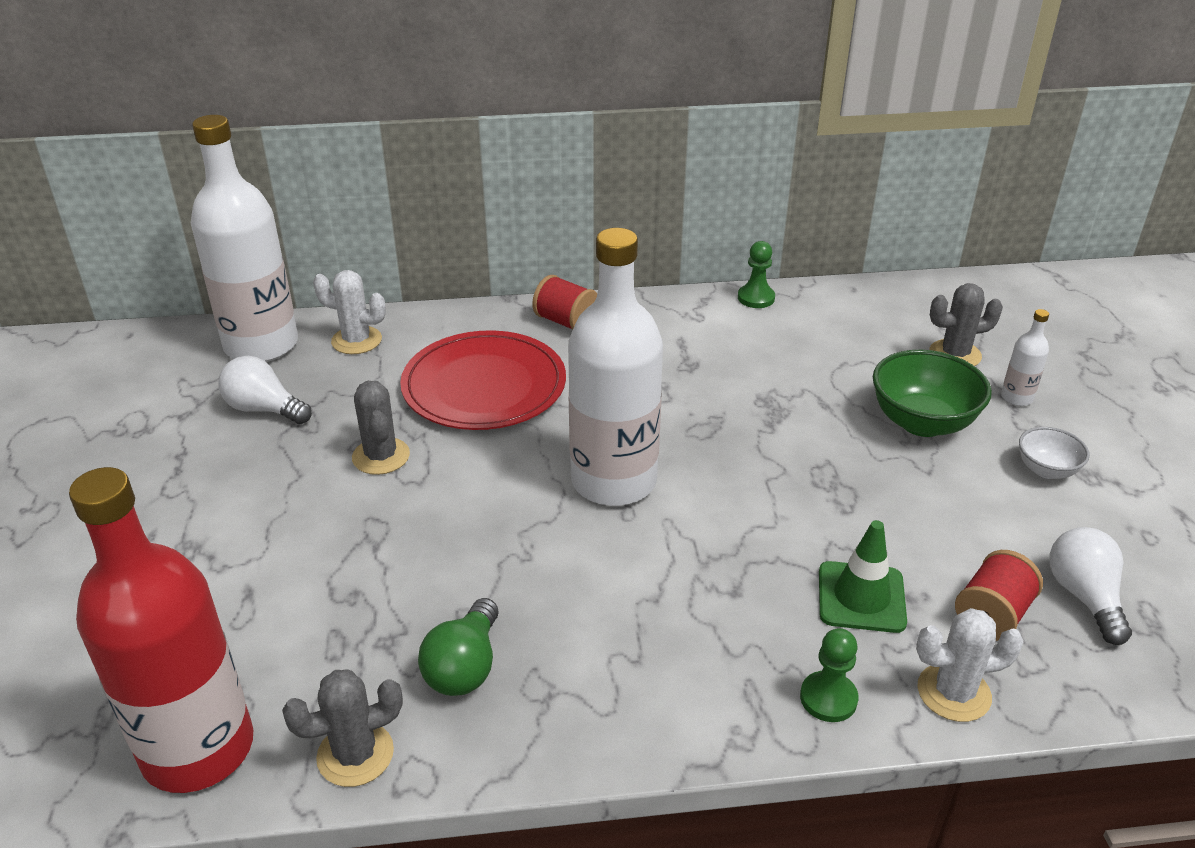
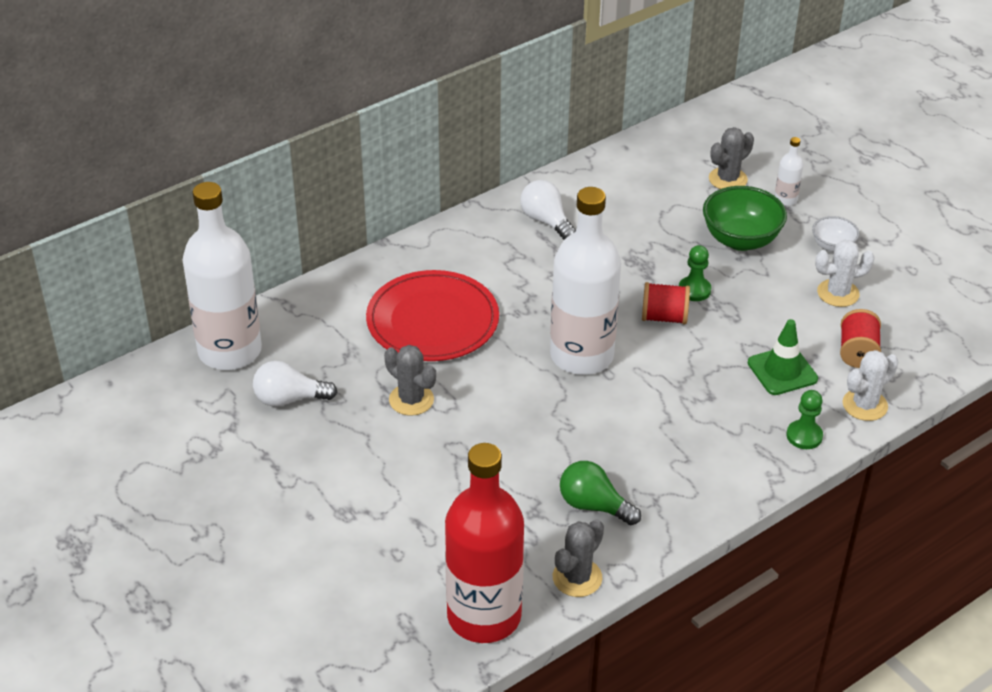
camera: 30 degrees left, 5 degrees up
white cactus [313,270,386,354] -> white cactus moved to [815,240,875,307]
green light bulb [418,598,498,696] -> green light bulb turned 135 degrees clockwise [560,461,641,525]
red spool [532,275,597,330] -> red spool moved to [642,282,690,324]
green pawn [738,241,775,308] -> green pawn moved to [679,245,711,301]
white light bulb [1050,527,1132,645] -> white light bulb moved to [520,180,576,240]

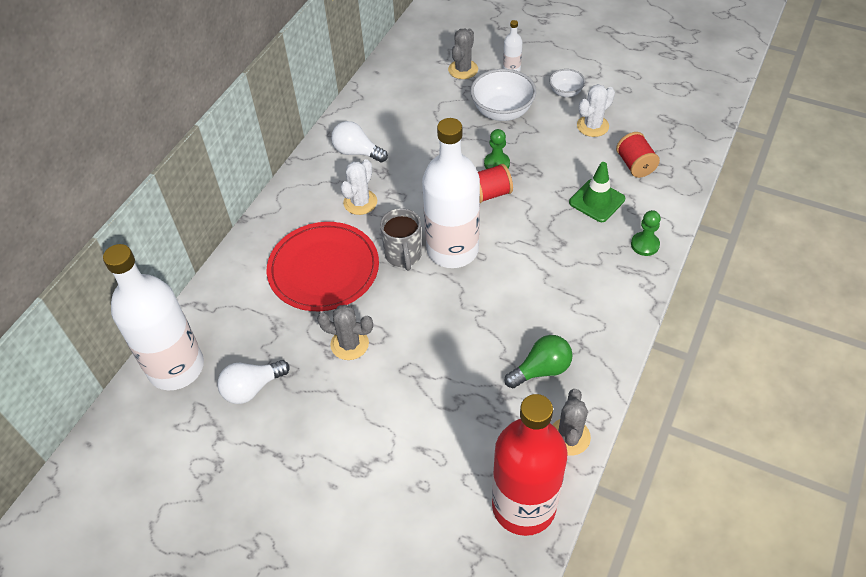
camera: 25 degrees left, 10 degrees up
green light bulb [560,461,641,525] -> green light bulb turned 150 degrees clockwise [504,335,573,388]
green bowl [703,186,787,251] -> white bowl [470,69,536,121]
white cactus [842,350,898,421] -> white cactus moved to [341,159,377,215]
none -> grey mug [380,208,422,271]

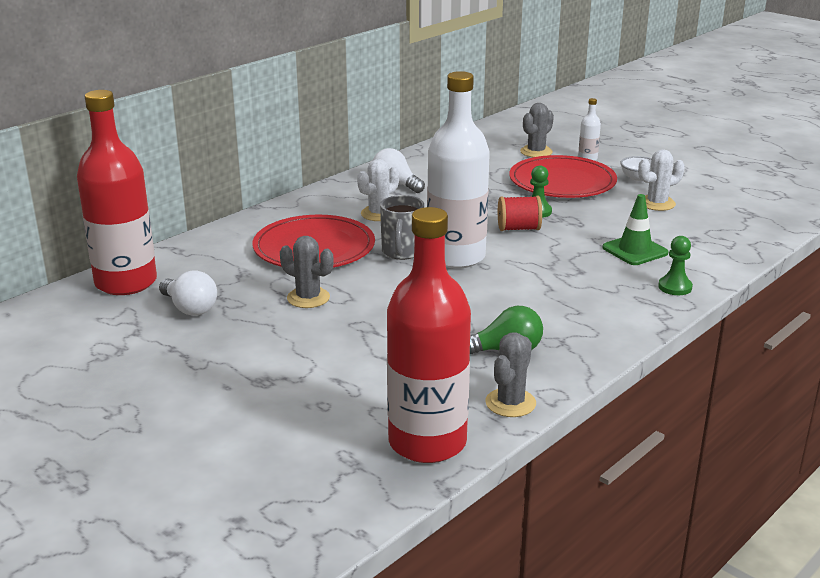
camera: 15 degrees right, 25 degrees down
white bottle [103,244,204,390] -> red bottle [77,90,157,295]
white light bulb [218,360,290,404] -> white light bulb turned 120 degrees counterclockwise [159,270,217,316]
white bowl [470,69,536,121] -> red plate [509,155,617,198]
red spool [616,132,660,178] -> none

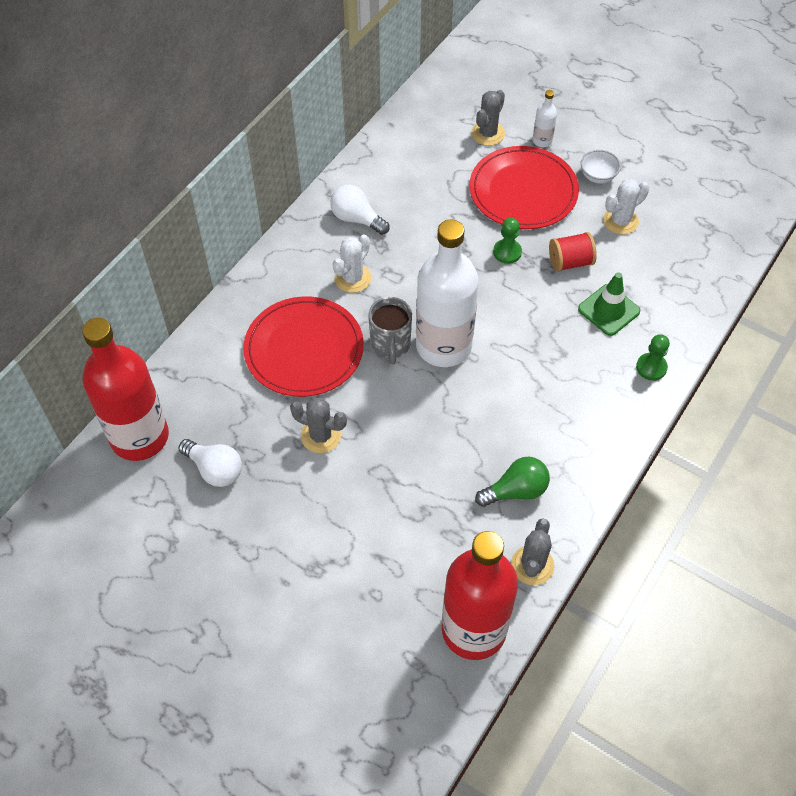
camera: 10 degrees left, 30 degrees up
red spool [498,196,542,231] -> red spool moved to [549,232,597,272]

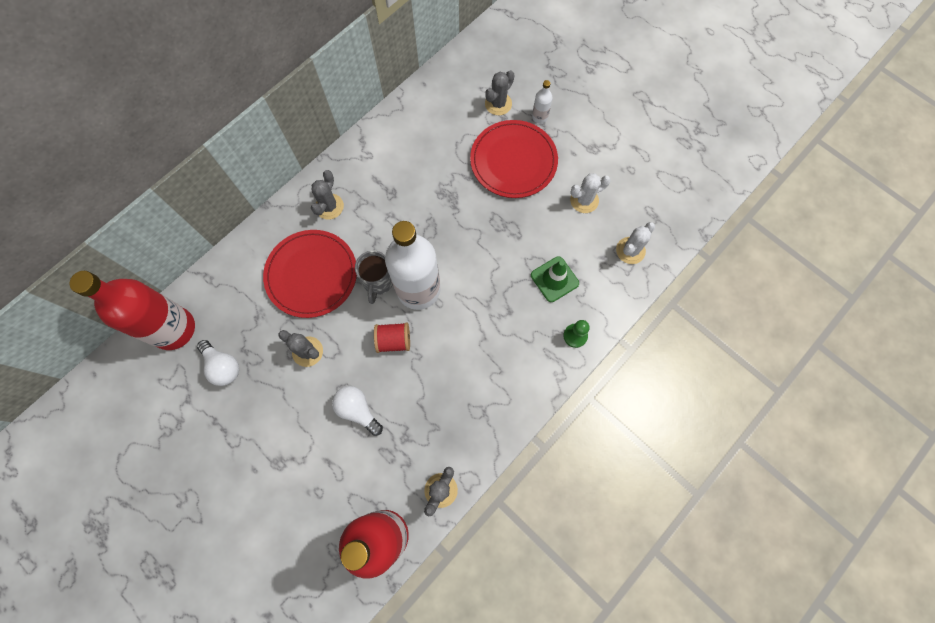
camera: 10 degrees right, 15 degrees up
white light bulb [330,185,390,235] -> white light bulb moved to [332,386,383,436]
white cactus [333,234,371,293] -> white cactus moved to [616,222,655,264]
green light bulb [475,457,550,507] -> none
green pawn [493,218,522,264] -> none
red spool [549,232,597,272] -> red spool moved to [374,323,410,353]
white bowl [581,150,621,183] -> none
none -> grey cactus [311,170,344,220]

